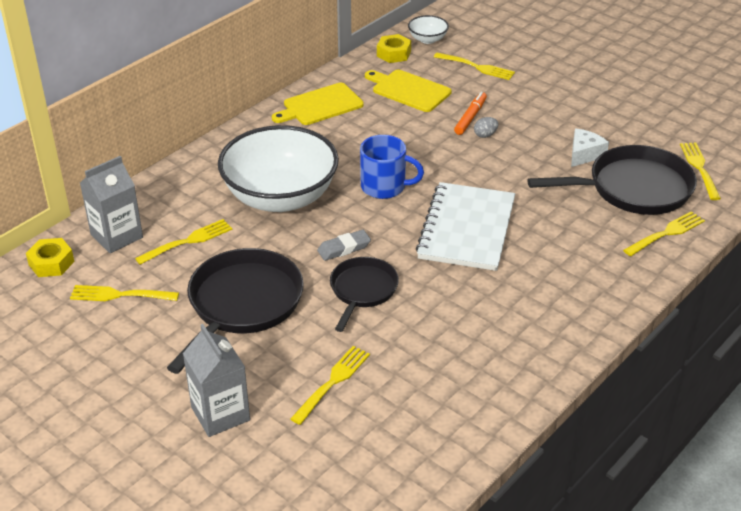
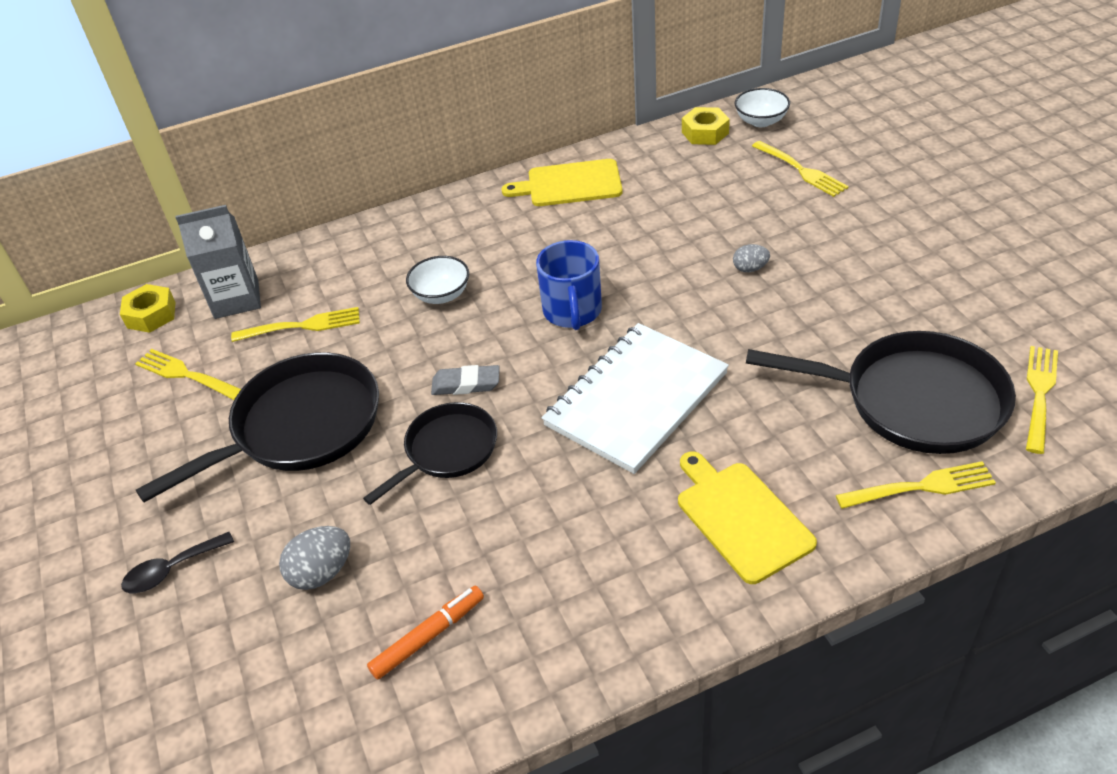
camera: 30 degrees right, 5 degrees up
grey carton [183,324,250,437] -> black spoon [121,532,234,593]
white bowl [218,125,339,212] -> white bowl [406,256,469,304], size x0.41
yellow fork [290,346,370,425] -> grey egg [279,526,350,590]
blue mug [360,135,424,199] -> blue mug turned 45 degrees clockwise [536,240,602,330]
yellow cutting board [365,70,451,112] -> yellow cutting board moved to [678,451,817,584]
orange marker [454,92,487,135] -> orange marker moved to [367,586,484,680]
white cheese [571,128,609,167] -> none

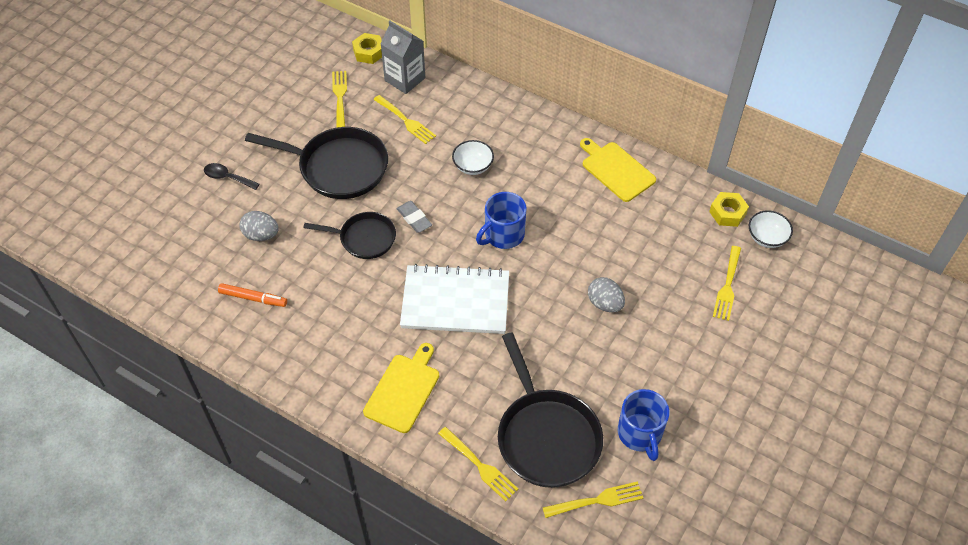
camera: 50 degrees right, 10 degrees up
grey egg [733,244,770,272] -> grey egg [588,277,625,312], size x1.59
none -> blue mug [618,389,669,461]

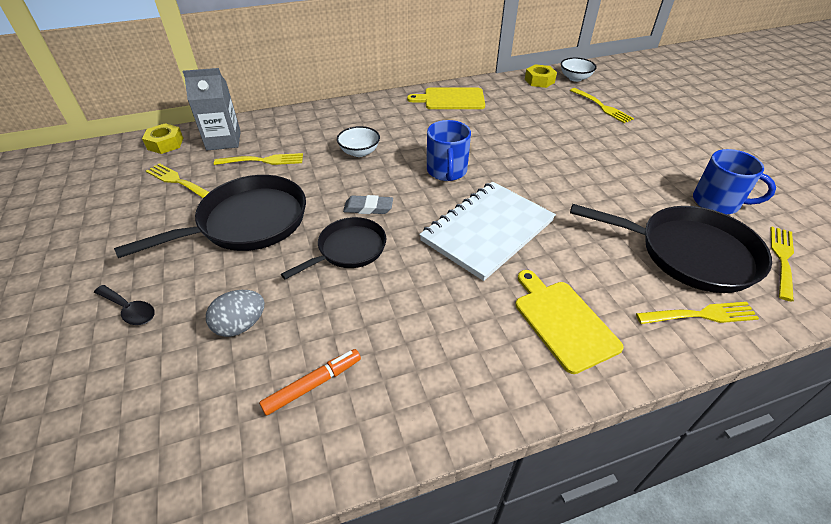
camera: 50 degrees left, 10 degrees down
black spoon [204,163,260,190] -> black spoon turned 120 degrees counterclockwise [94,285,155,325]
grey egg [588,277,625,312] -> none

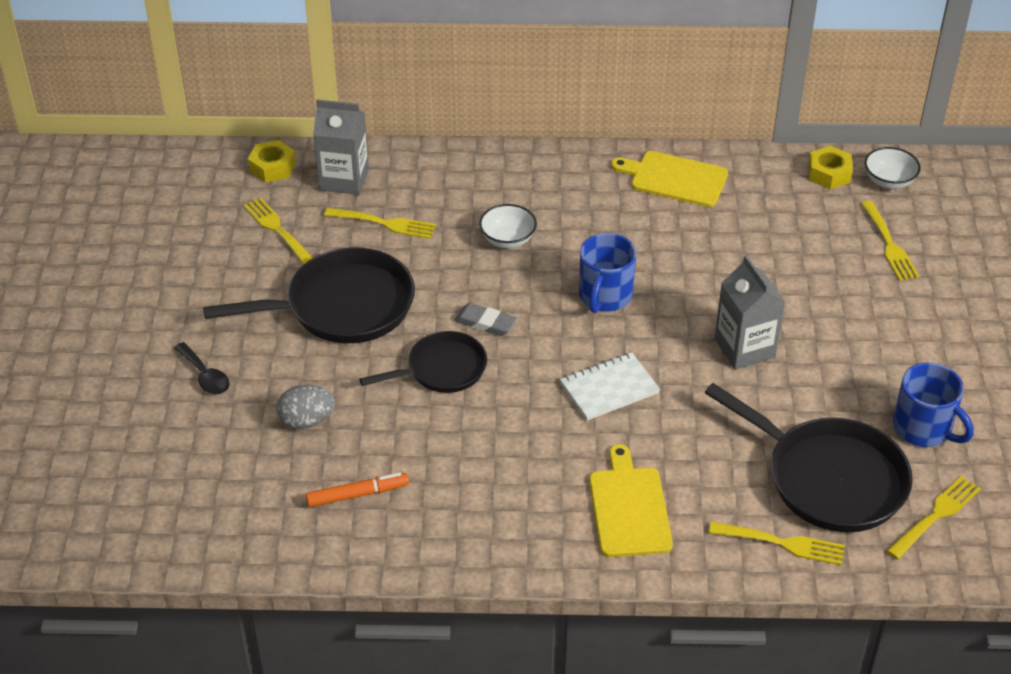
camera: 20 degrees right, 0 degrees up
white notebook [419,182,556,281] -> white notebook [560,353,660,420], size x0.58
none -> grey carton [715,255,785,369]

